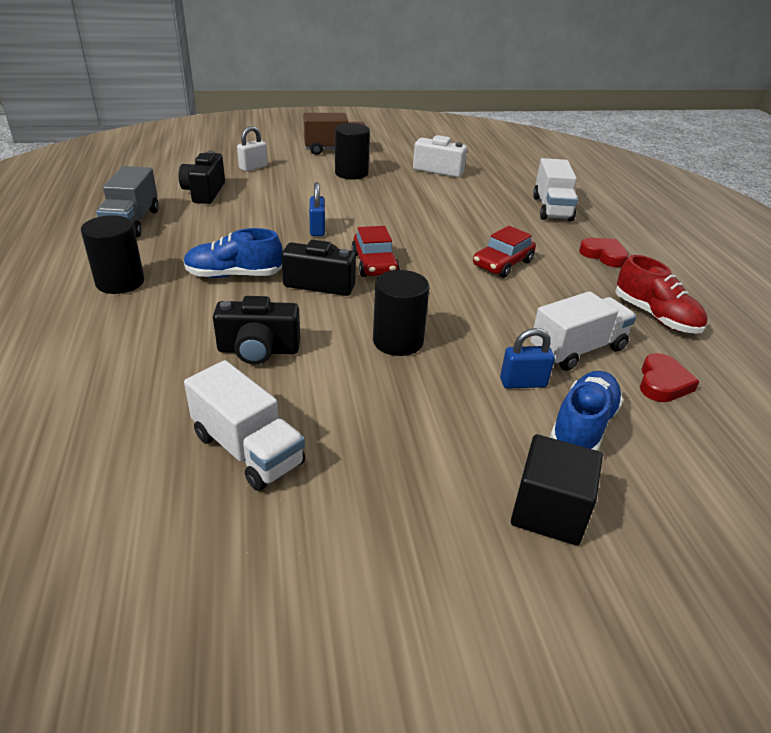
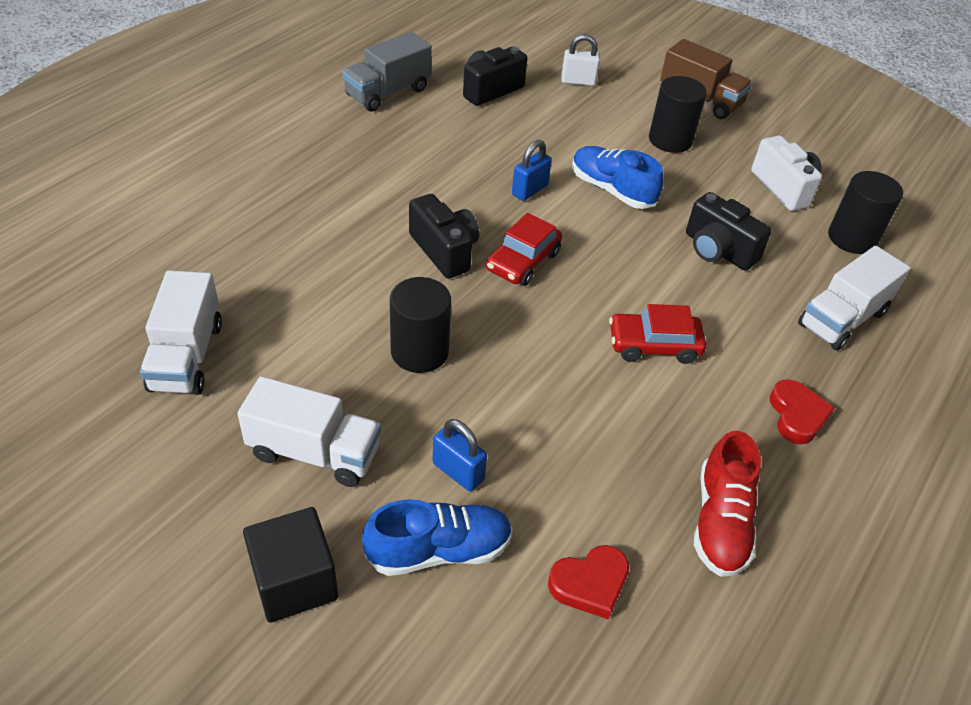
camera: 45 degrees right, 10 degrees up
black cylinder [81,215,144,294] -> black cylinder moved to [828,171,903,254]
blue shoe [183,228,283,278] -> blue shoe moved to [573,146,664,209]
black camera [213,296,300,365] -> black camera moved to [686,192,772,271]
white truck [530,291,636,371] -> white truck moved to [237,376,381,487]

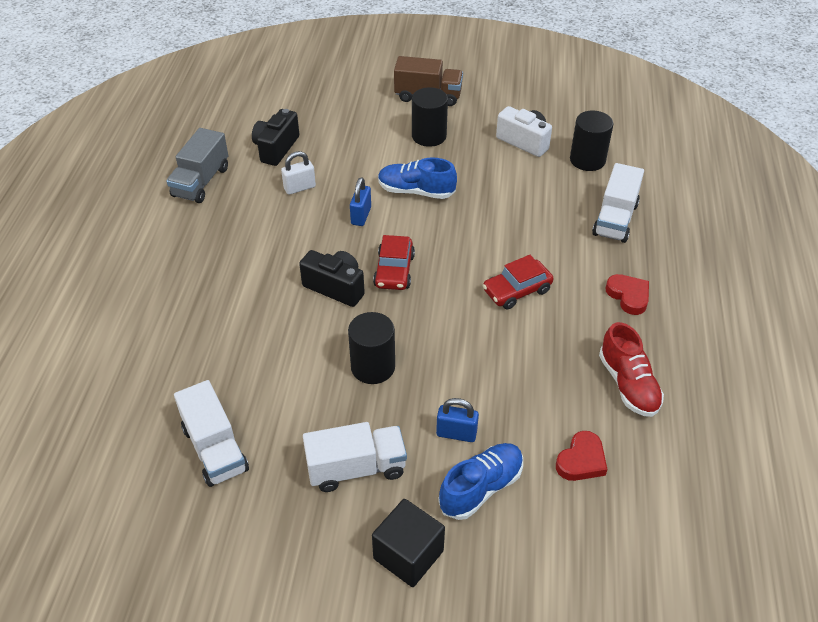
camera: 25 degrees left, 0 degrees up
white padlock [561,34,600,86] -> white padlock moved to [281,151,316,195]
black camera [686,192,772,271] -> none

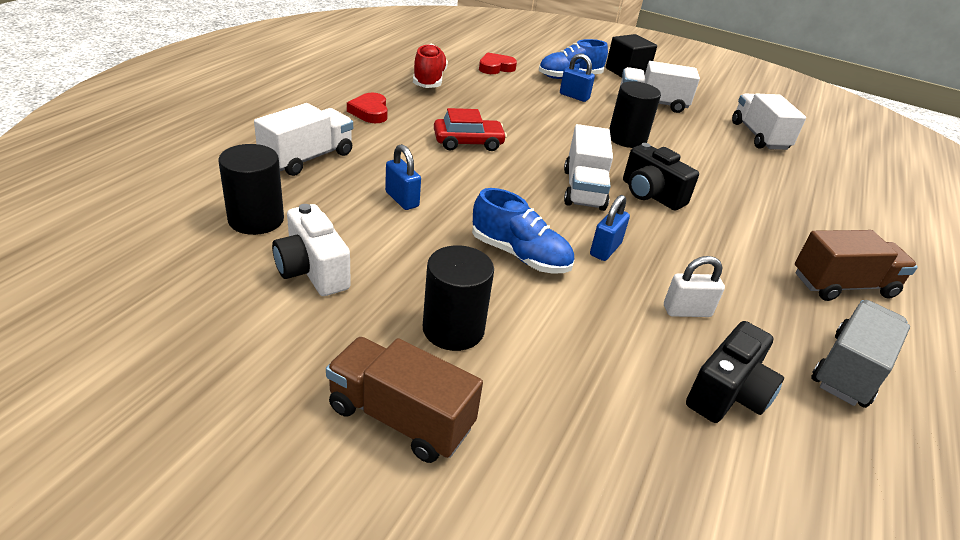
camera: 165 degrees left, 10 degrees down
red car [373,235,415,290] -> white truck [564,124,613,211]
none -> blue padlock [385,144,421,210]
none -> brown truck [795,230,918,301]

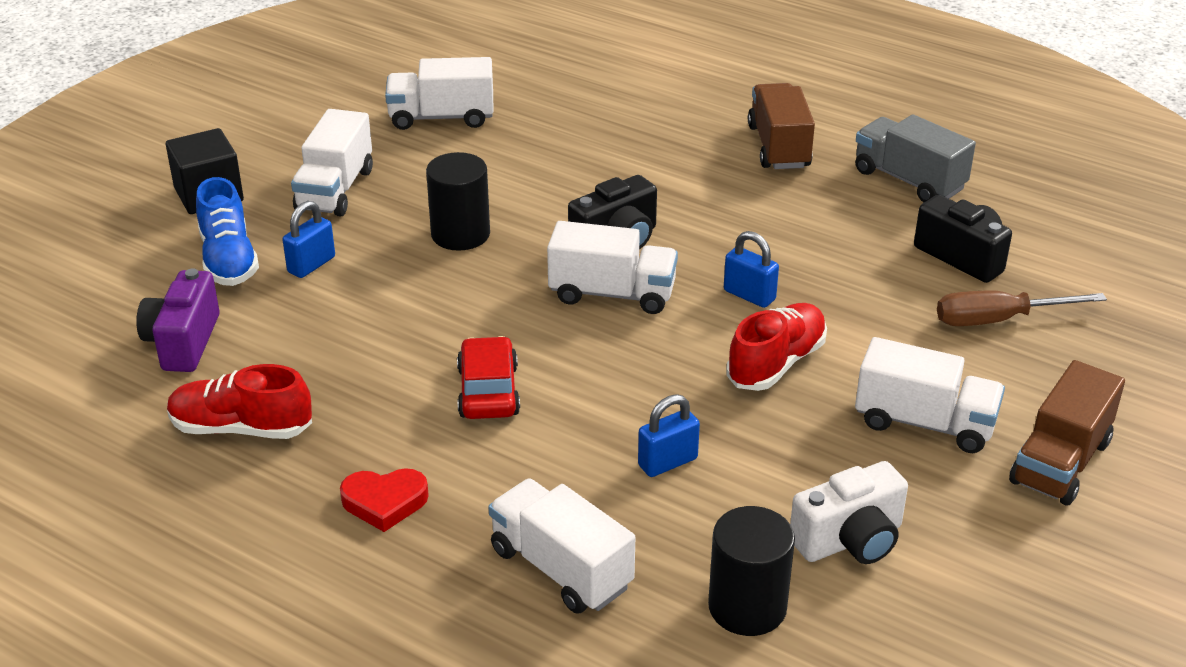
camera: 80 degrees left, 0 degrees up
black cylinder [423,245,494,351] -> white truck [855,337,1005,453]
blue shoe [472,188,574,273] -> red shoe [726,303,827,391]
red heart [479,52,517,74] -> purple camera [136,268,220,372]
white padlock [664,256,725,317] -> none
none -> brown screwdriver [937,291,1107,326]

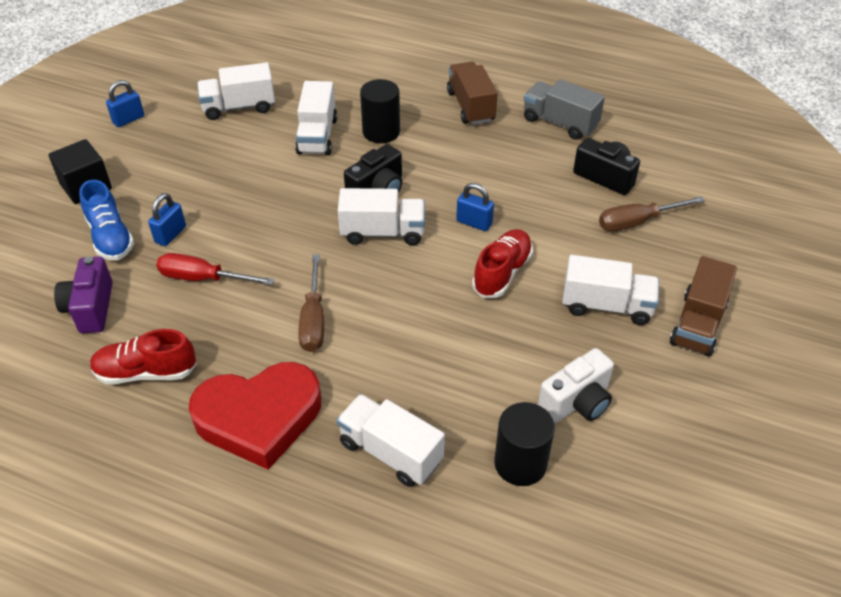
camera: 10 degrees left, 10 degrees up
white truck [291,109,373,216] -> white truck moved to [295,81,337,155]
red heart [340,468,429,532] -> red heart [189,362,321,470], size x2.14
black cylinder [426,152,490,251] -> black cylinder moved to [360,79,400,143]
red car [457,336,520,419] -> brown screwdriver [298,254,324,352]
blue padlock [638,394,700,477] -> blue padlock moved to [106,80,144,127]
none -> red screwdriver [156,253,275,285]

